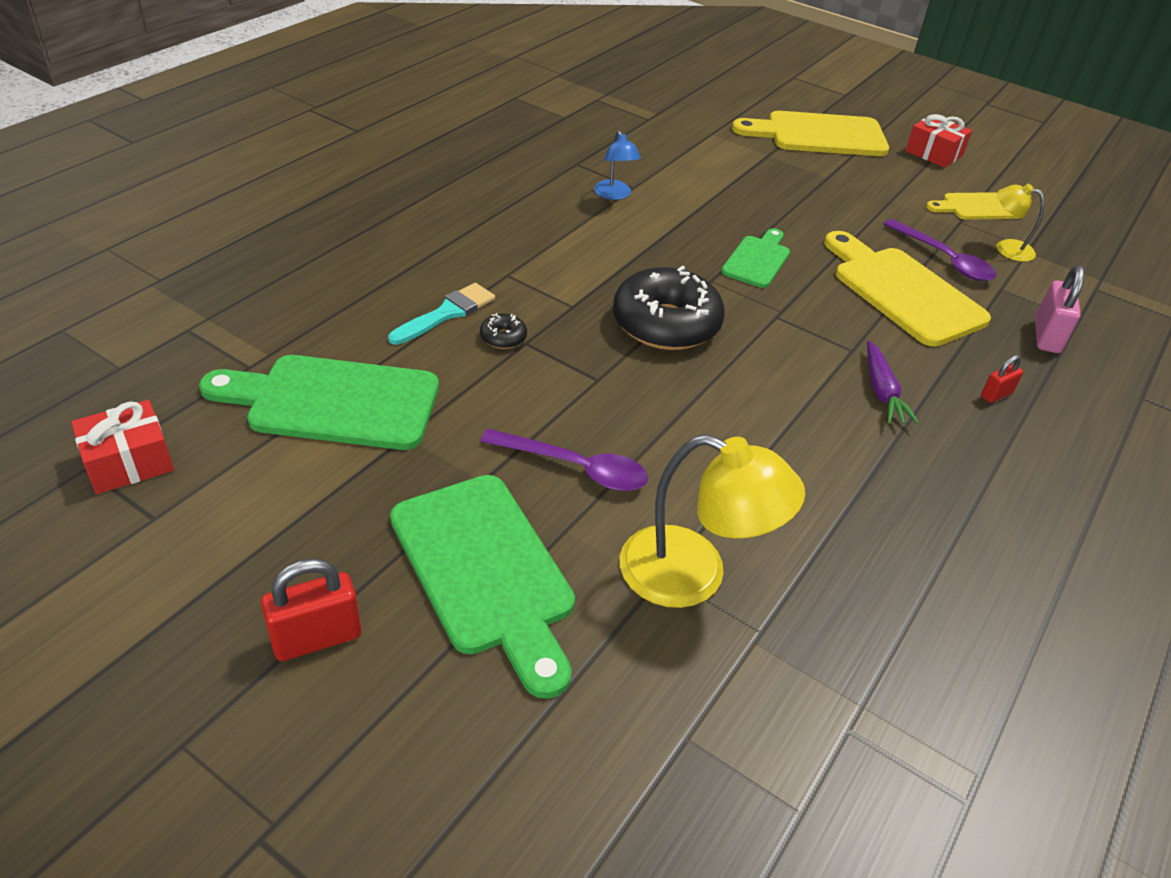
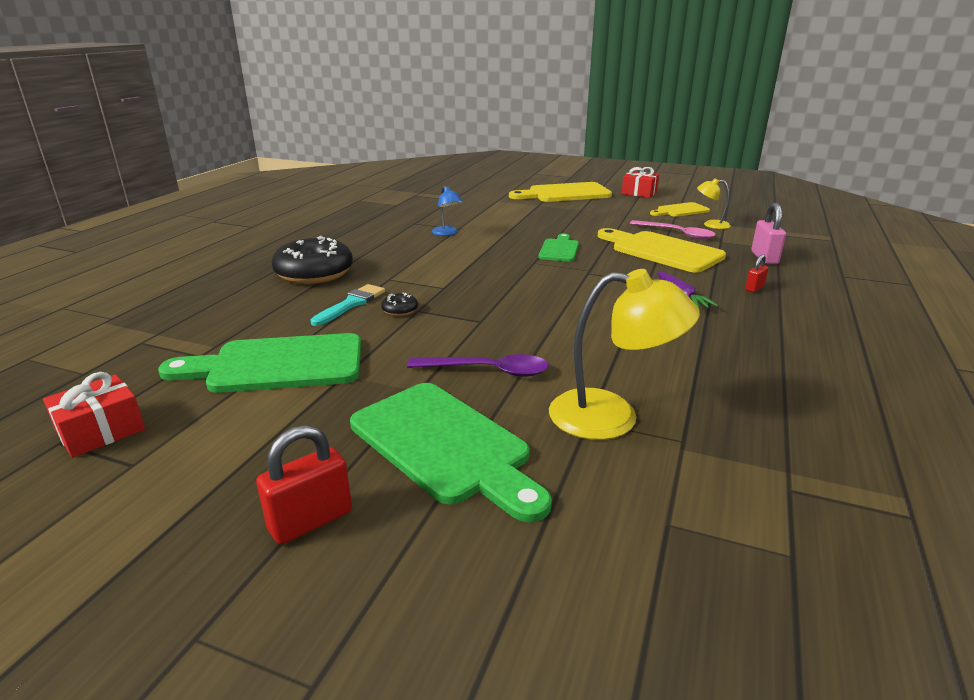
camera: 10 degrees left, 15 degrees down
black donut [613,266,725,350] -> black donut moved to [272,236,353,284]
purple spoon [884,219,996,281] -> pink spoon [630,220,716,240]

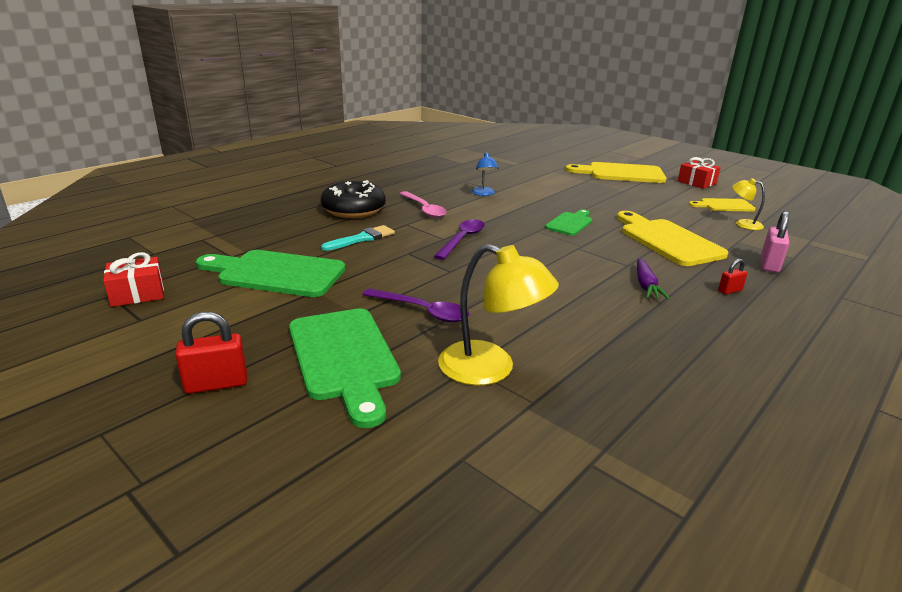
camera: 20 degrees right, 0 degrees up
black donut [381,292,418,316] -> none
pink spoon [630,220,716,240] -> pink spoon moved to [400,191,447,218]
none -> purple spoon [434,220,485,260]

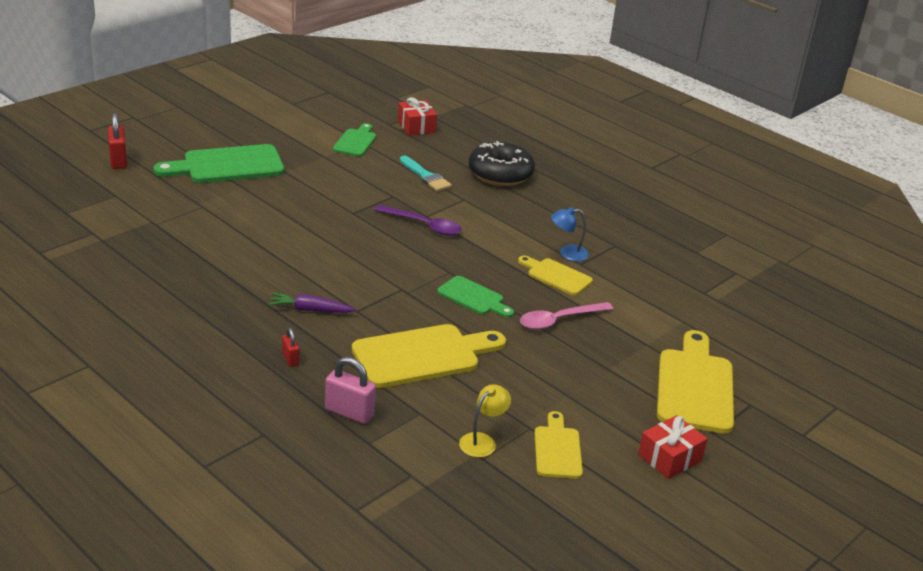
camera: 90 degrees right, 5 degrees up
red gift [103,252,164,307] -> red gift moved to [398,97,437,136]
red padlock [175,312,247,394] -> red padlock moved to [108,113,127,169]
green cutting board [196,250,345,297] -> green cutting board [333,123,376,157], size x0.56
purple spoon [362,288,469,322] -> none
pink spoon [400,191,447,218] -> pink spoon moved to [520,302,613,330]
yellow lamp [438,244,559,386] -> none
none -> yellow cutting board [518,256,593,295]

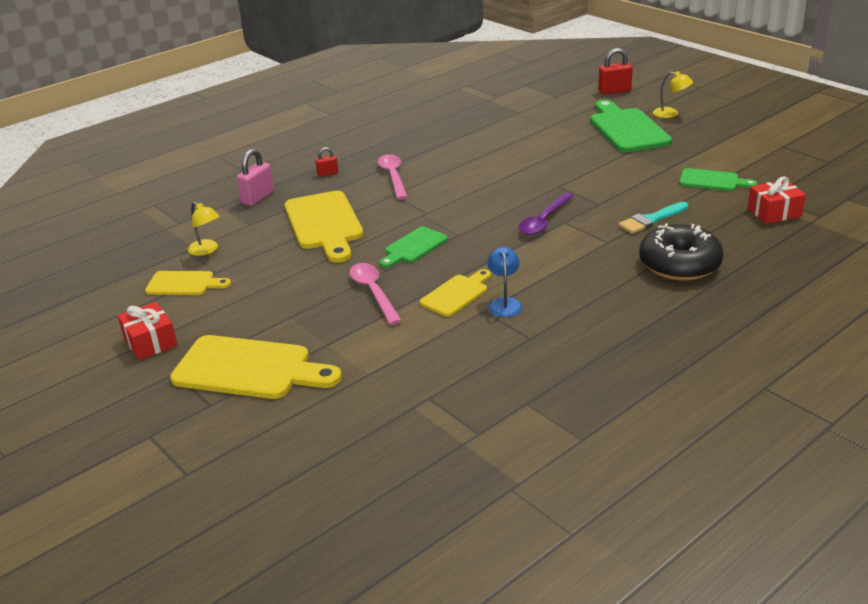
camera: 100 degrees right, 0 degrees up
purple carrot [268,293,356,313] -> pink spoon [378,154,408,200]
none -> yellow lamp [653,71,693,118]

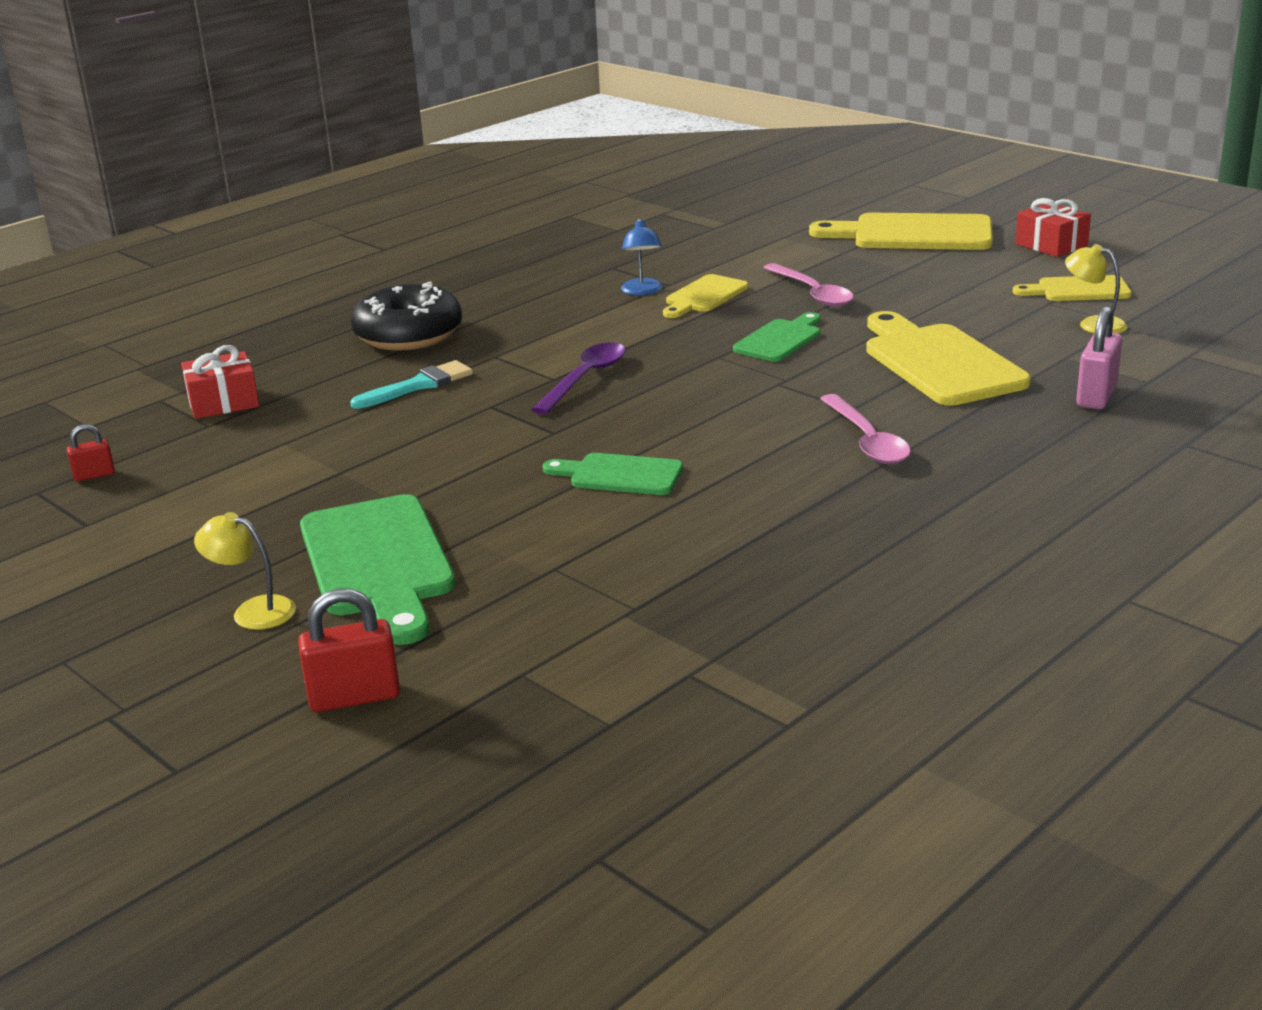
camera: 175 degrees right, 5 degrees down
red padlock [315,147,338,177] -> red padlock moved to [67,424,115,481]
green cutting board [679,168,757,191] -> green cutting board moved to [543,453,683,495]

